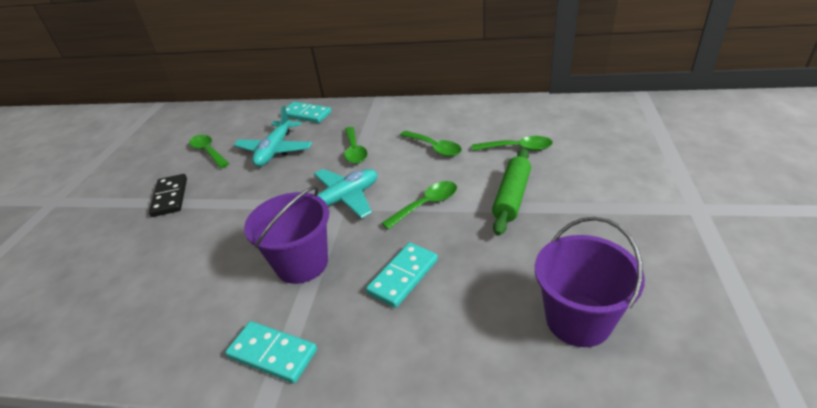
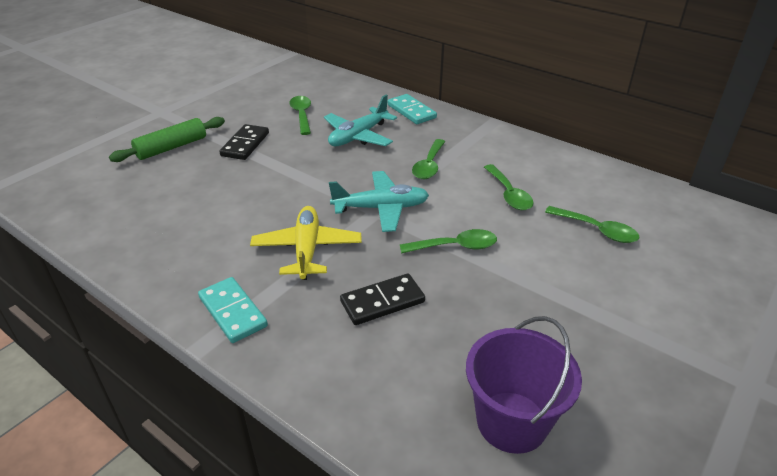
camera: 25 degrees right, 0 degrees up
purple bucket [244,186,329,284] -> yellow plane [250,206,362,280]
turquoise domino [366,243,438,308] -> black domino [340,273,425,325]
green rolling pin [492,148,531,236] -> green rolling pin moved to [109,117,225,162]

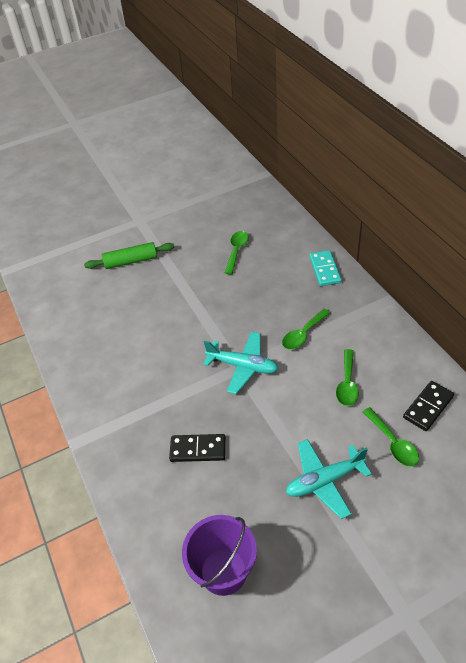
camera: 30 degrees right, 10 degrees up
turquoise domino [198,277,268,343] -> none
black domino [219,124,269,160] -> black domino moved to [403,381,454,431]
yellow plane [250,206,362,280] -> none
turquoise plane [324,95,397,147] -> turquoise plane moved to [286,439,372,519]
green spoon [400,229,497,254] -> none

